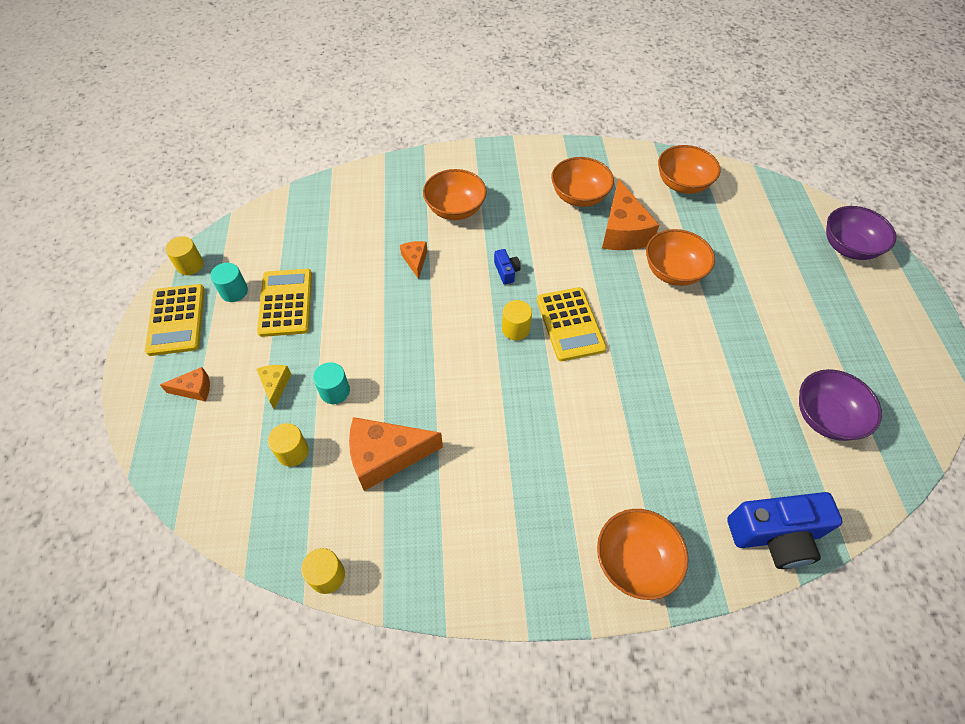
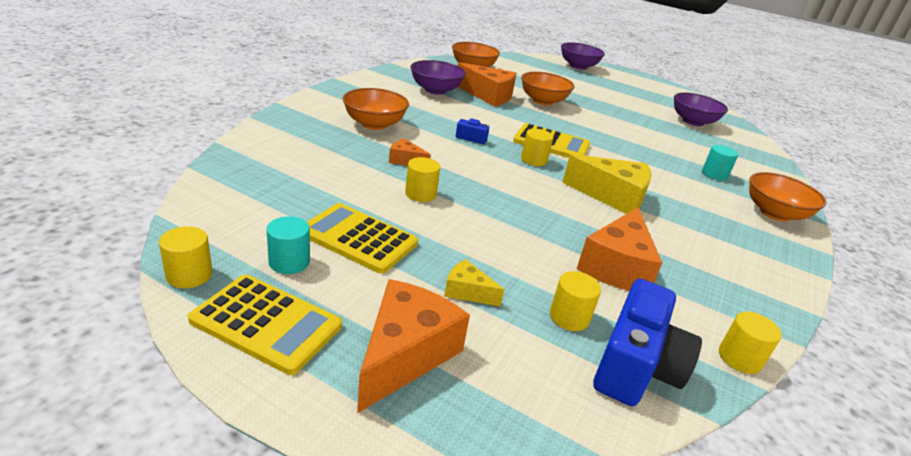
camera: 60 degrees left, 25 degrees down
orange cheese [160,367,210,401] -> orange cheese [357,279,470,413], size x1.98
turquoise cylinder [313,362,350,404] -> turquoise cylinder moved to [702,145,738,181]
orange bowl [551,157,614,207] -> purple bowl [411,60,465,95]
blue camera [727,492,843,569] -> blue camera moved to [593,279,702,406]
none -> yellow cylinder [405,157,440,202]
none -> yellow cheese [563,154,651,214]

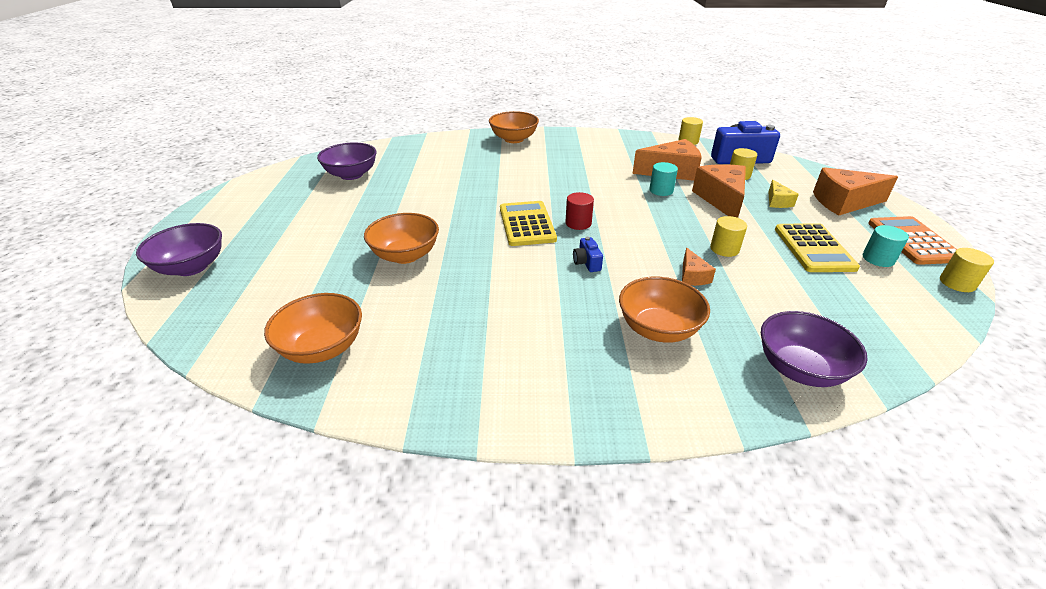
camera: 115 degrees left, 5 degrees up
yellow calculator [188,275,342,375] -> orange calculator [868,216,957,265]
purple bowl [411,60,465,95] -> purple bowl moved to [761,311,868,387]
orange cheese [458,62,517,107] -> orange cheese moved to [692,164,746,218]
yellow cylinder [521,129,554,166] -> red cylinder [565,192,594,230]
yellow cheese [563,154,651,214] -> none
turquoise cylinder [702,145,738,181] -> turquoise cylinder moved to [649,162,678,196]

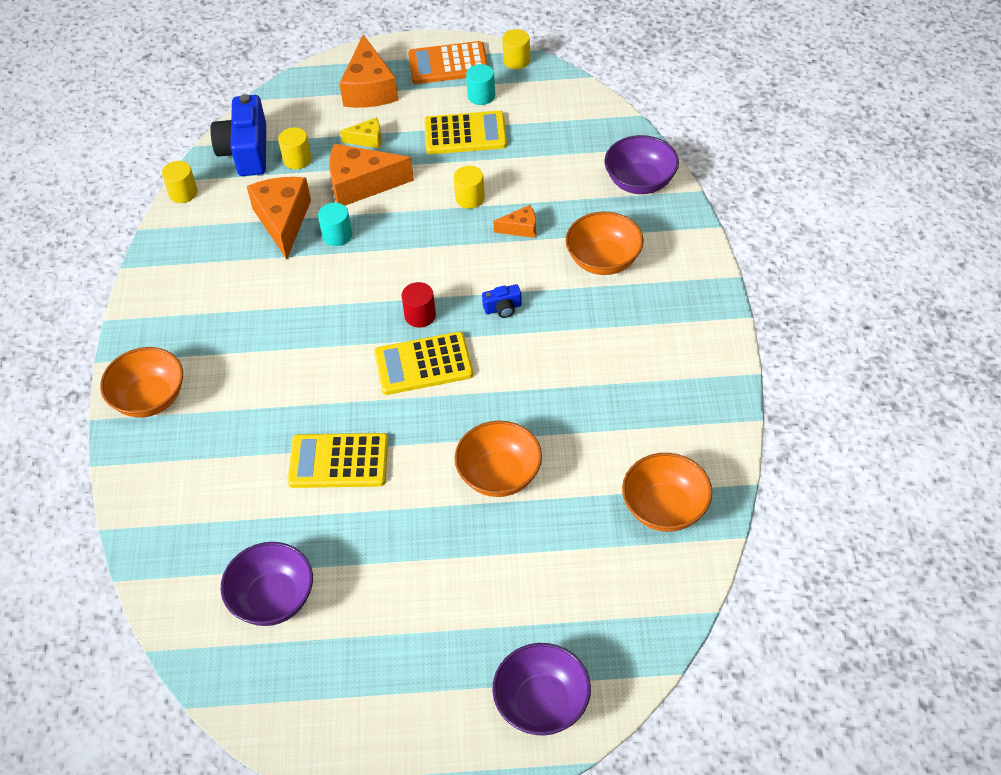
camera: 90 degrees left, 15 degrees up
none -> yellow calculator [287,433,388,488]

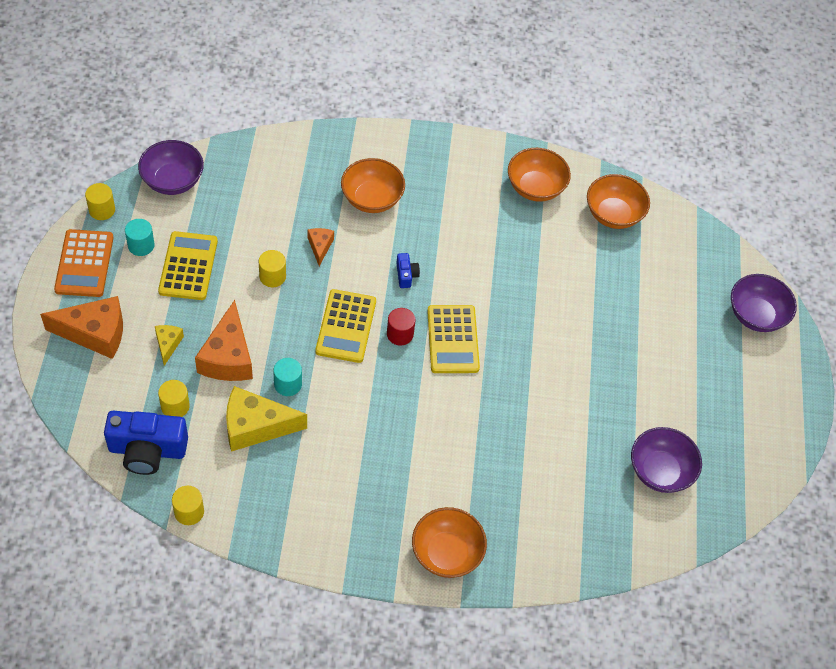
camera: 90 degrees left, 5 degrees up
orange cheese [247,177,311,260] -> yellow cheese [226,386,307,452]
yellow calculator [287,433,388,488] -> yellow calculator moved to [315,289,376,363]
orange bowl [454,421,542,497] -> orange bowl moved to [508,148,571,202]
purple bowl [604,135,679,194] -> purple bowl moved to [138,140,204,195]

